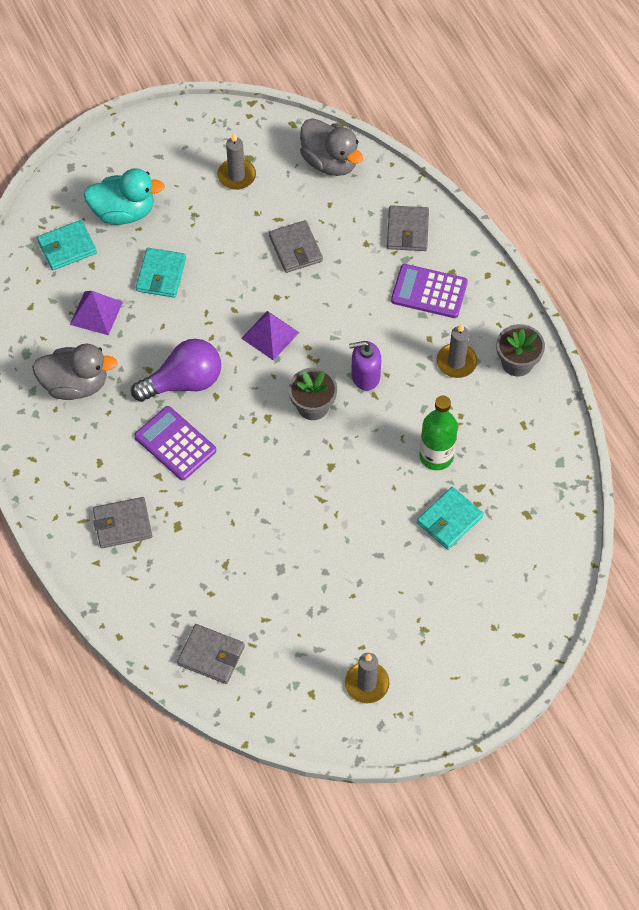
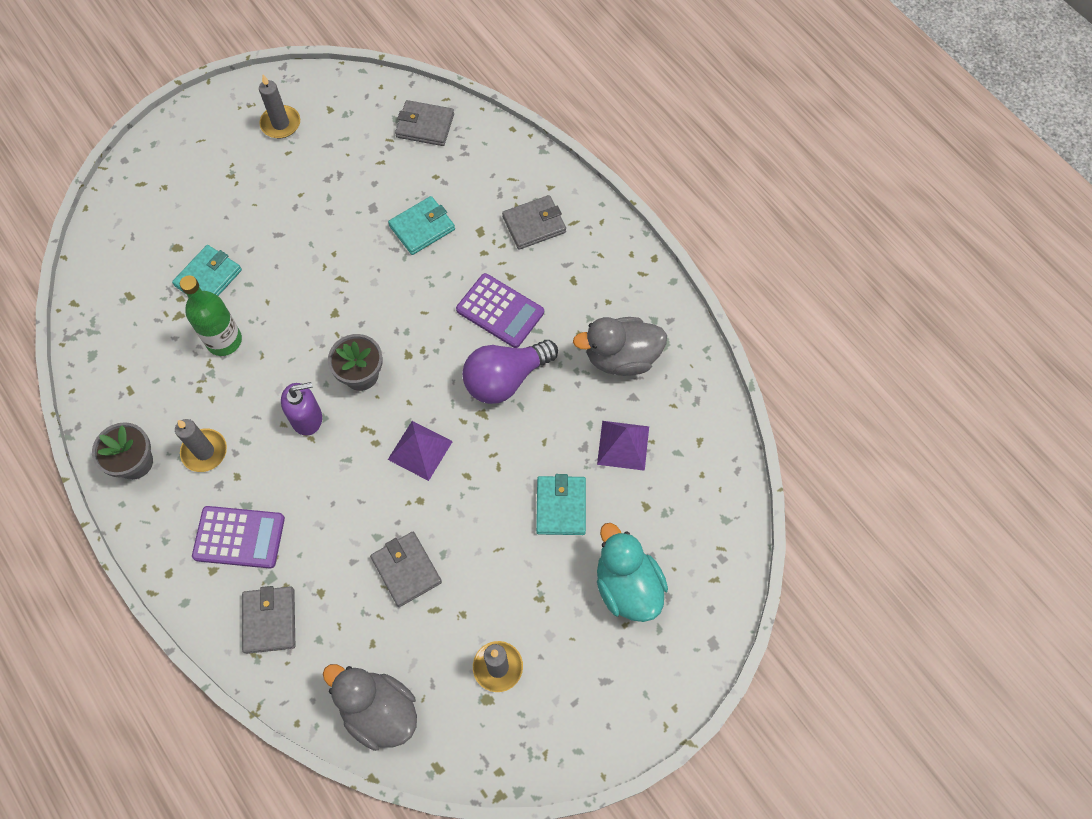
camera: 170 degrees right, 5 degrees up
turquoise wallet [37,220,97,270] -> turquoise wallet moved to [388,196,455,255]
turquoise duck [83,168,165,225] -> turquoise duck turned 75 degrees clockwise [597,523,668,622]

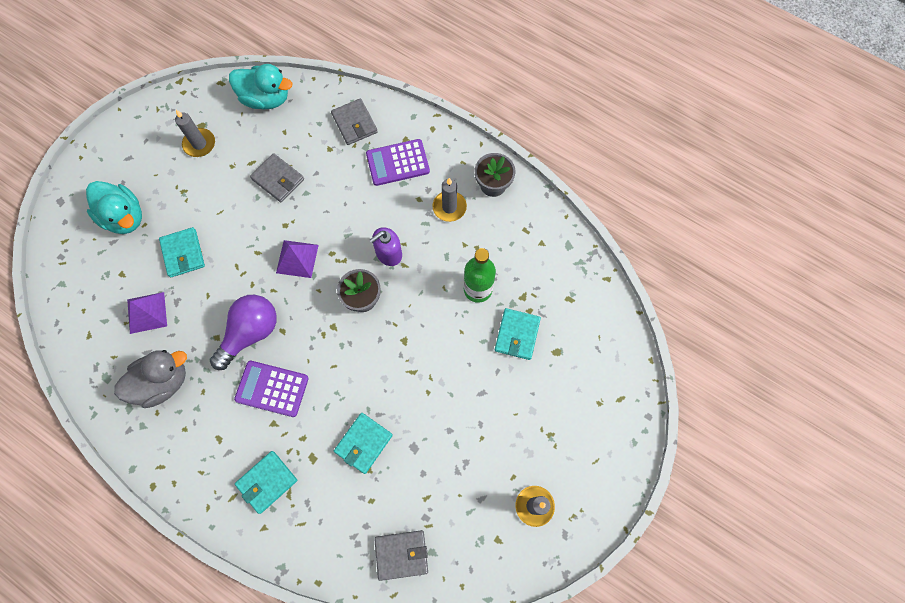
camera: 160 degrees right, 5 degrees up
grey duck [323,664,417,751] -> turquoise duck [229,64,292,109]
grey wallet [502,195,566,250] -> turquoise wallet [235,451,297,514]

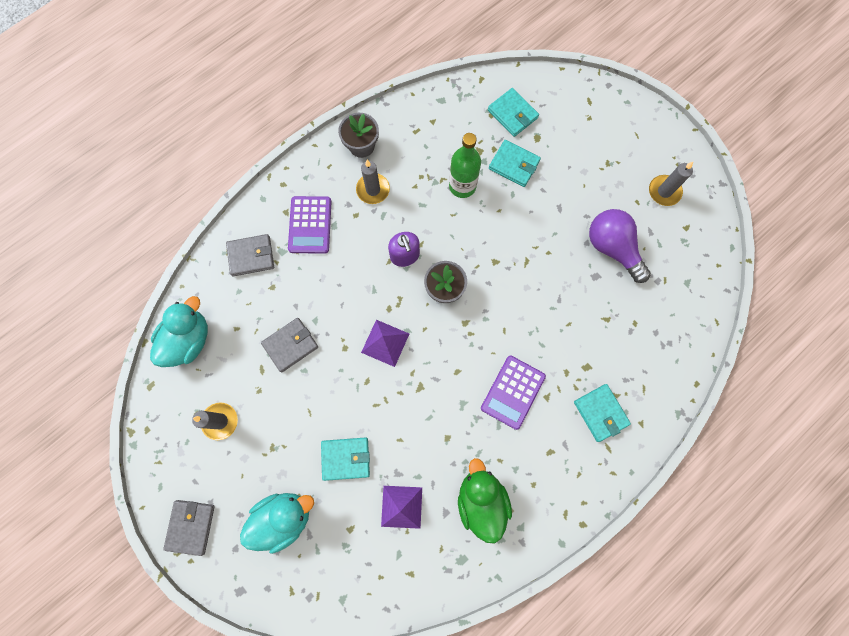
camera: 75 degrees left, 5 degrees up
grey duck [114,350,187,408] -> green duck [458,458,512,544]
purple light bulb [210,295,277,370] -> purple light bulb moved to [589,209,651,283]
turquoise wallet [334,413,393,474] -> turquoise wallet moved to [488,88,539,137]
grey wallet [374,530,428,581] -> grey wallet moved to [163,500,215,556]

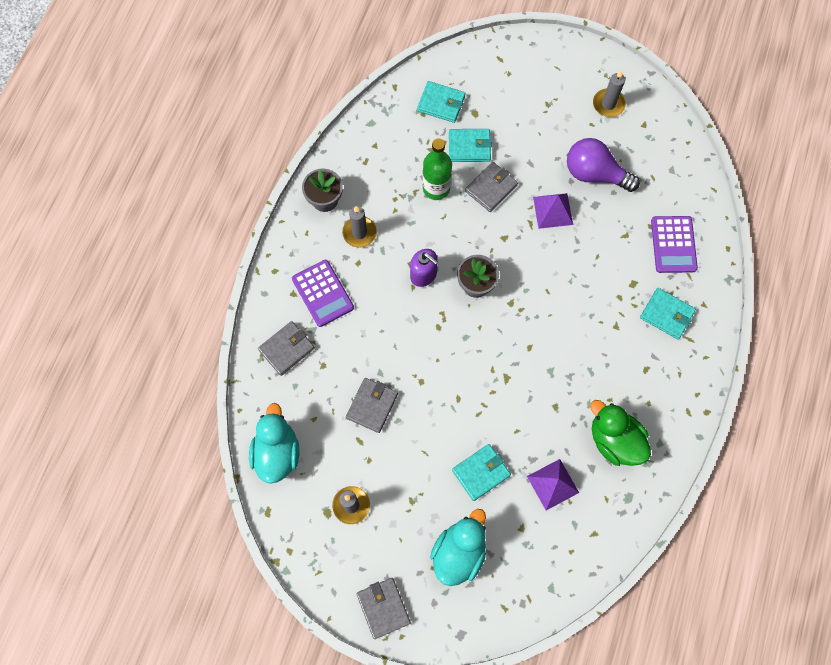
camera: 30 degrees left, 5 degrees down
purple pyramid [361,320,409,367] -> purple pyramid moved to [533,193,573,229]
purple calculator [481,356,546,430] -> purple calculator moved to [651,216,698,273]
none -> grey wallet [465,162,518,212]

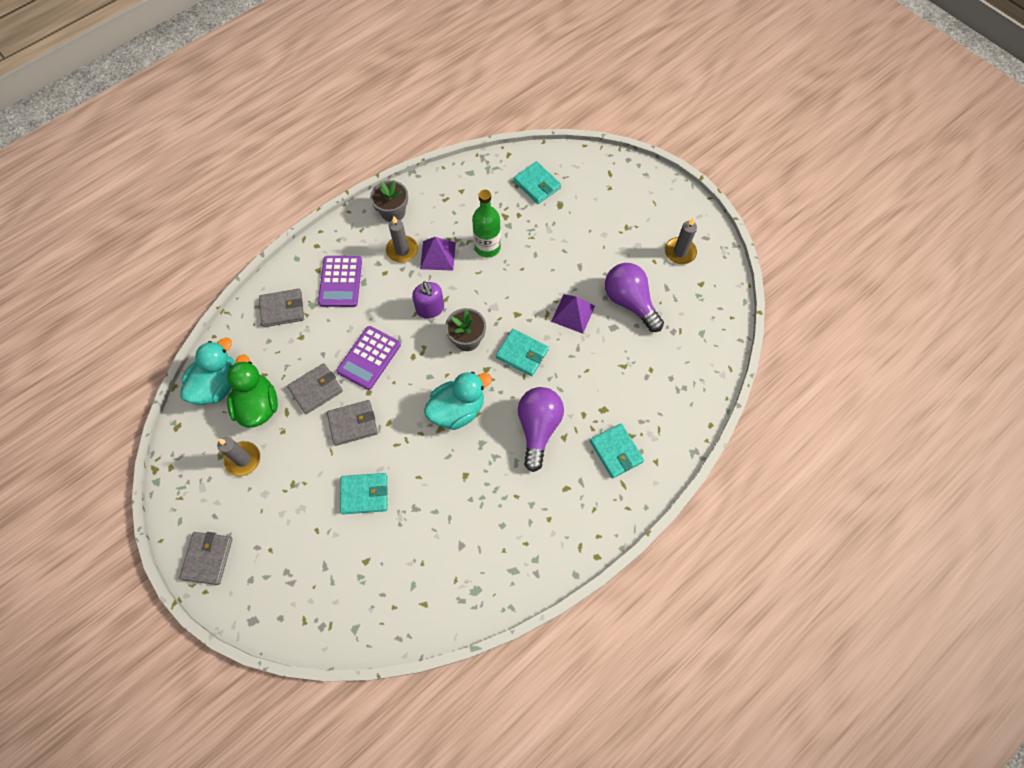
camera: 30 degrees right, 5 degrees down
turquoise duck [430,509,486,586] -> turquoise duck moved to [424,372,492,430]
turquoise wallet [449,129,492,162] -> turquoise wallet moved to [496,329,549,376]
grey wallet [465,162,518,212] -> grey wallet moved to [327,400,378,446]
purple pyramid [527,459,579,510] -> purple pyramid moved to [420,237,456,271]
green duck [590,400,651,466] -> green duck moved to [227,354,278,428]
purple calculator [651,216,698,273] -> purple calculator moved to [337,326,401,390]
none -> purple light bulb [518,387,564,472]

